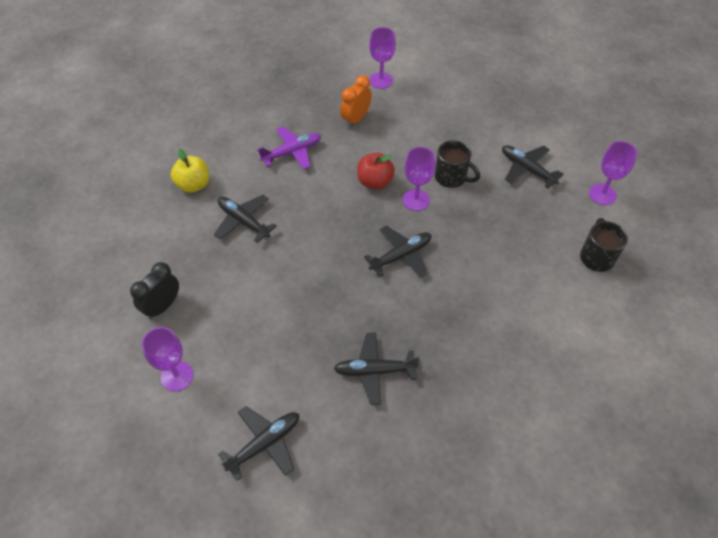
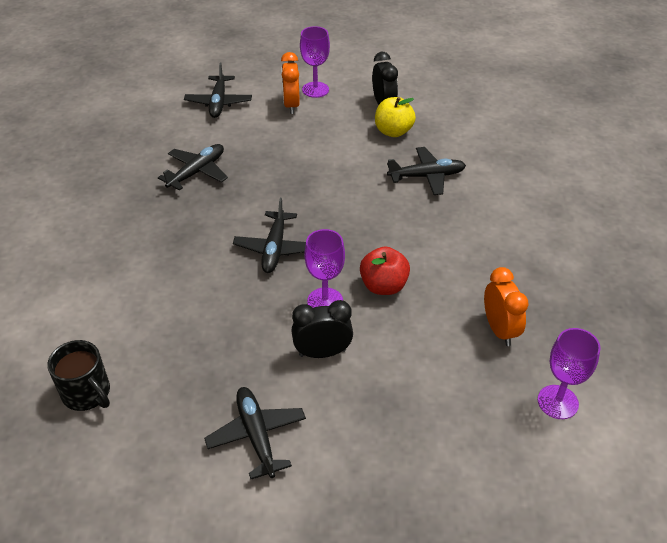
camera: 130 degrees right, 10 degrees down
yellow apple [171,149,209,193] -> yellow apple moved to [375,97,416,137]
purple plane [257,127,321,170] -> none
black mug [435,140,480,188] -> black clock [292,300,353,358]
black plane [502,145,564,188] -> black plane turned 105 degrees counterclockwise [204,387,306,479]
purple goblet [589,141,637,205] -> none
none -> orange clock [281,52,300,114]

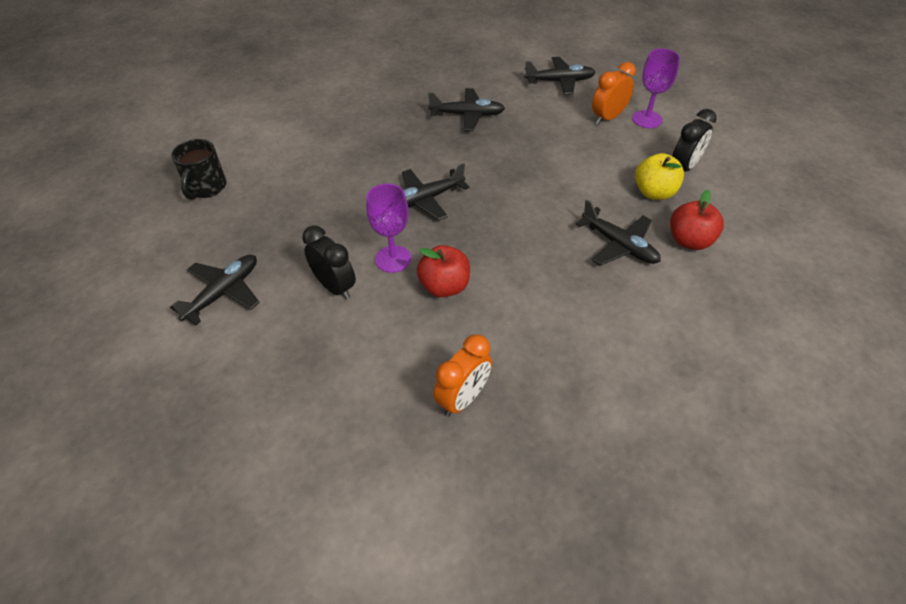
camera: 55 degrees right, 5 degrees up
black plane [184,63,252,118] -> black plane turned 150 degrees counterclockwise [524,57,596,95]
purple goblet [538,328,601,419] -> none
none -> red apple [670,190,724,250]

